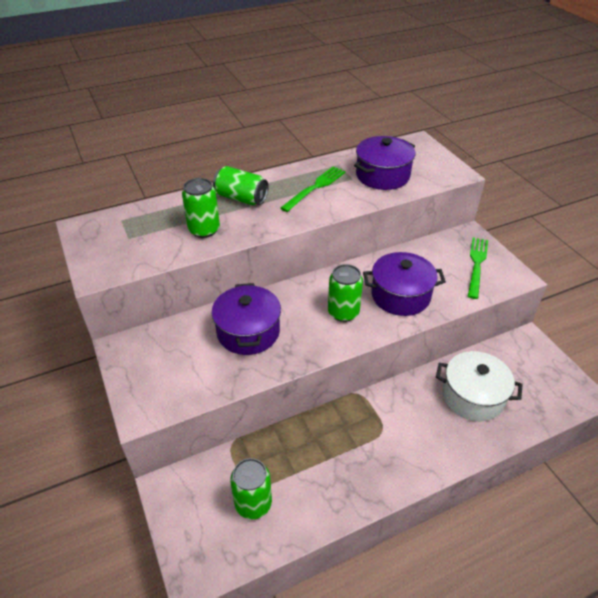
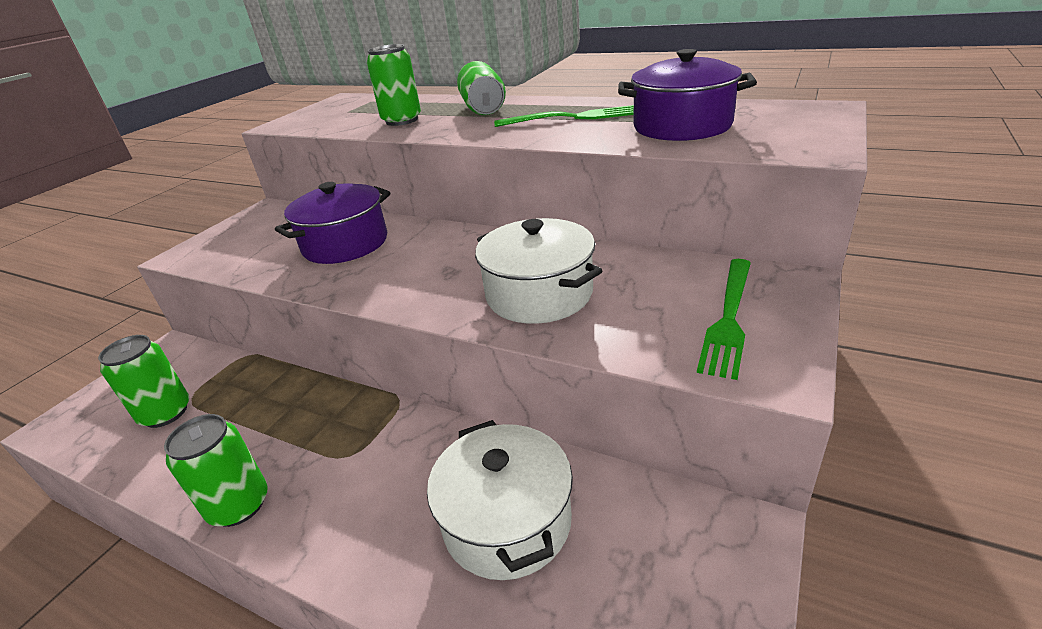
camera: 55 degrees right, 10 degrees down
green can [328,264,363,322] -> green can moved to [164,414,268,527]
purple pot [363,252,446,316] -> white pot [475,218,602,324]
green fork [468,237,488,299] -> green fork turned 135 degrees clockwise [697,259,751,380]

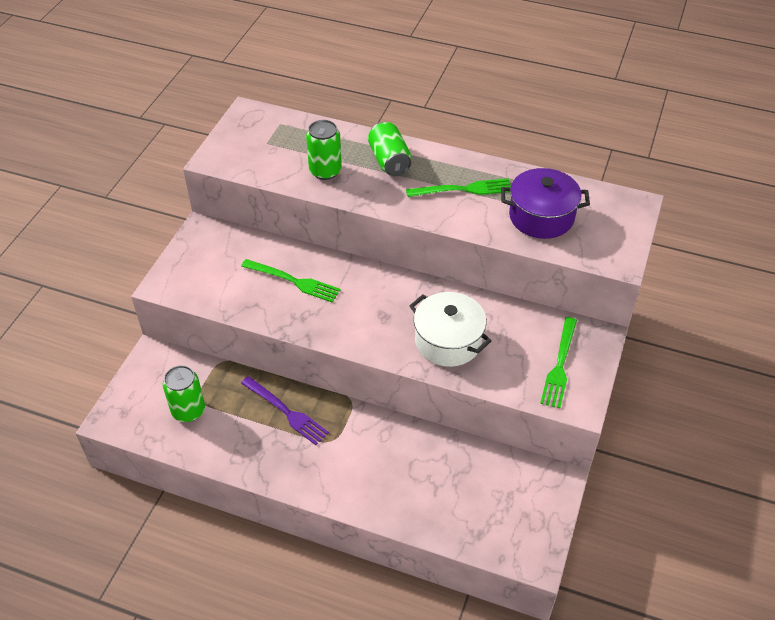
camera: 10 degrees left, 15 degrees up
green can [164,414,268,527] -> none
purple pot [275,182,390,264] -> green fork [241,259,341,303]
white pot [427,420,573,580] -> none
none -> purple fork [241,376,329,445]

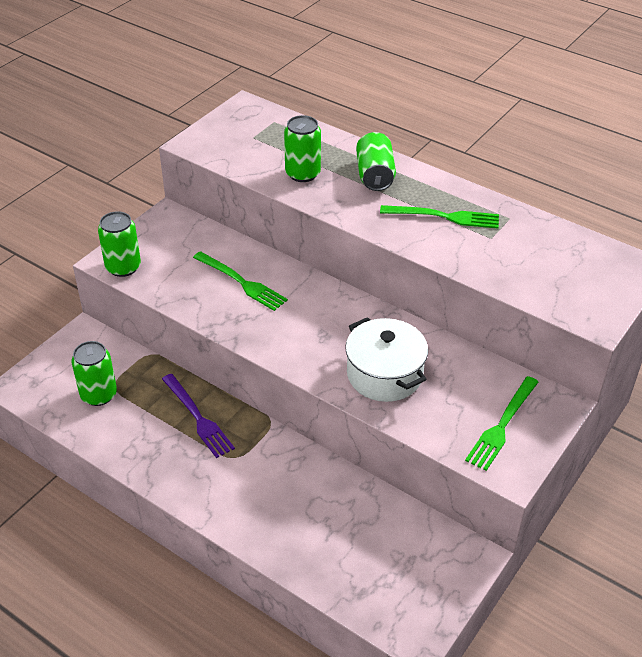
camera: 15 degrees right, 5 degrees down
purple pot [501,168,590,239] -> none
none -> green can [98,211,141,277]

